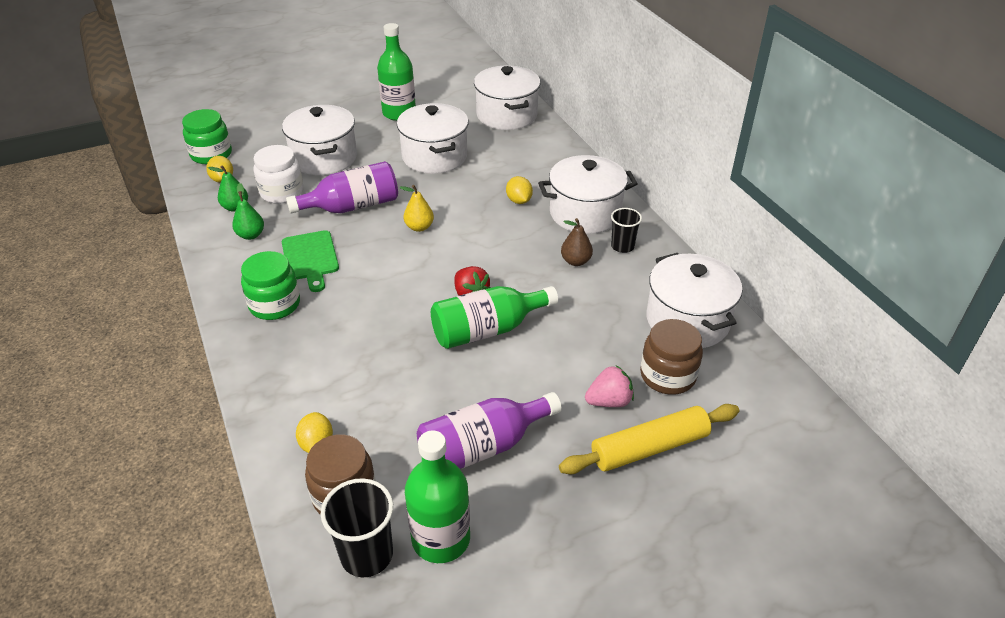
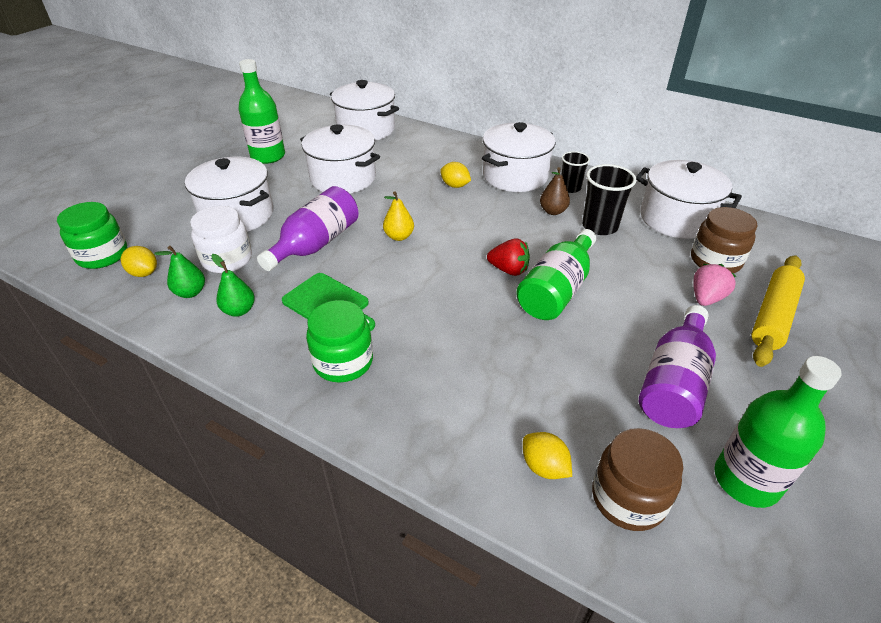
camera: 35 degrees left, 0 degrees up
black cup [321,478,393,577] -> black cup moved to [582,164,636,235]

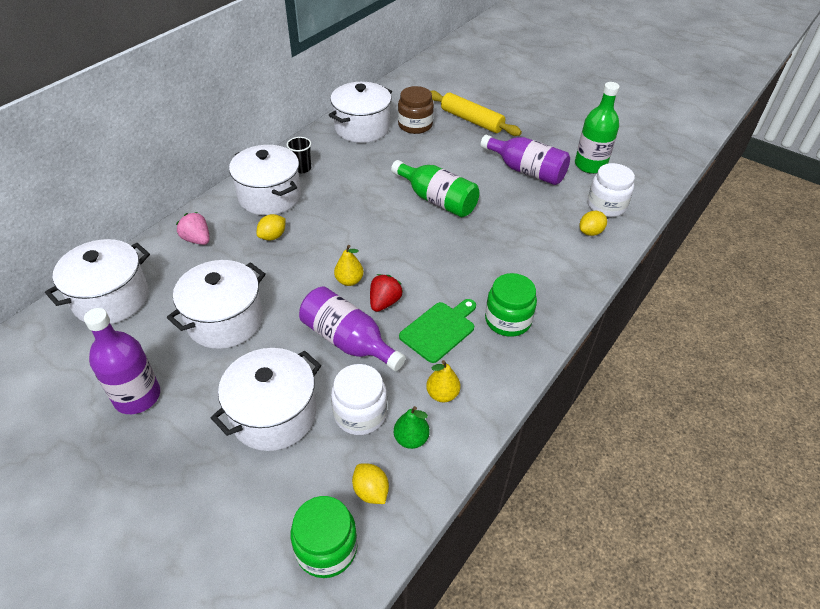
camera: 85 degrees left, 5 degrees up
yellow lemon [121,246,157,277] -> yellow lemon turned 75 degrees counterclockwise [352,463,389,504]
green pear [211,254,255,317] -> yellow pear [426,360,461,402]
green bottle [238,59,285,164] -> purple bottle [84,308,160,414]
red strawberry [487,238,530,276] -> red strawberry moved to [370,274,403,312]
brown pear [540,167,570,215] -> none
black cup [582,164,636,235] -> none
brown jar [592,428,683,531] -> white jar [587,163,635,217]
pink strawberry [693,264,736,306] -> pink strawberry moved to [176,212,210,245]

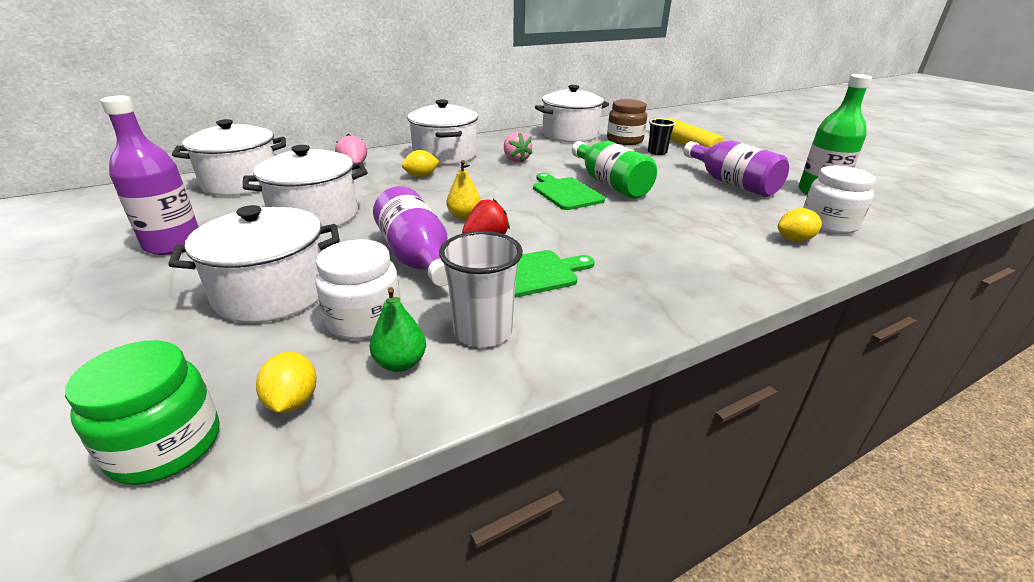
camera: 25 degrees right, 15 degrees down
black cup [287,137,311,173] -> black cup moved to [648,118,675,155]
yellow pear [426,360,461,402] -> white cup [439,231,523,347]
green jar [485,273,537,337] -> none
none -> pink strawberry [504,132,533,162]
none -> green cutting board [533,173,605,210]

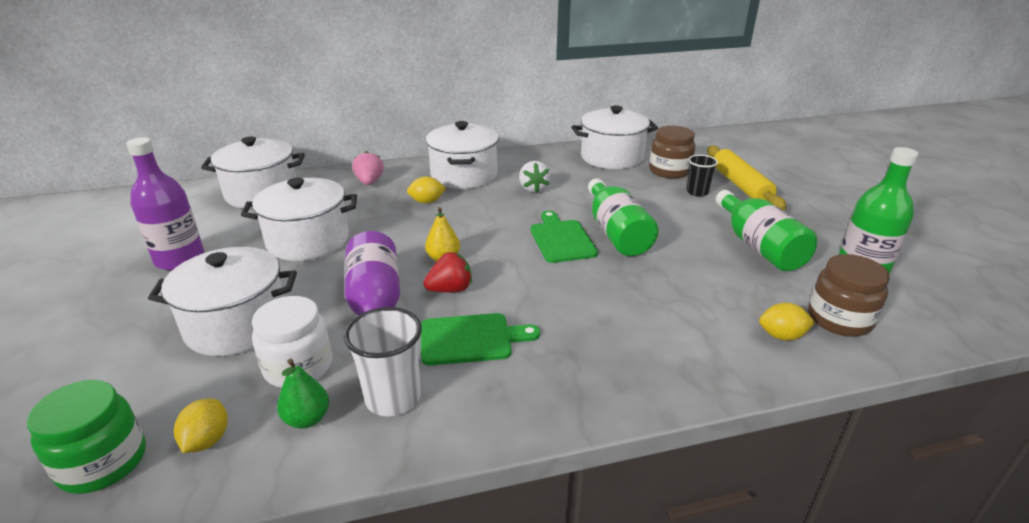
camera: 15 degrees right, 0 degrees up
pink strawberry [504,132,533,162] -> white strawberry [519,161,551,193]
purple bottle [683,141,789,197] -> green bottle [715,190,817,271]
white jar [803,166,876,234] -> brown jar [808,254,890,337]

